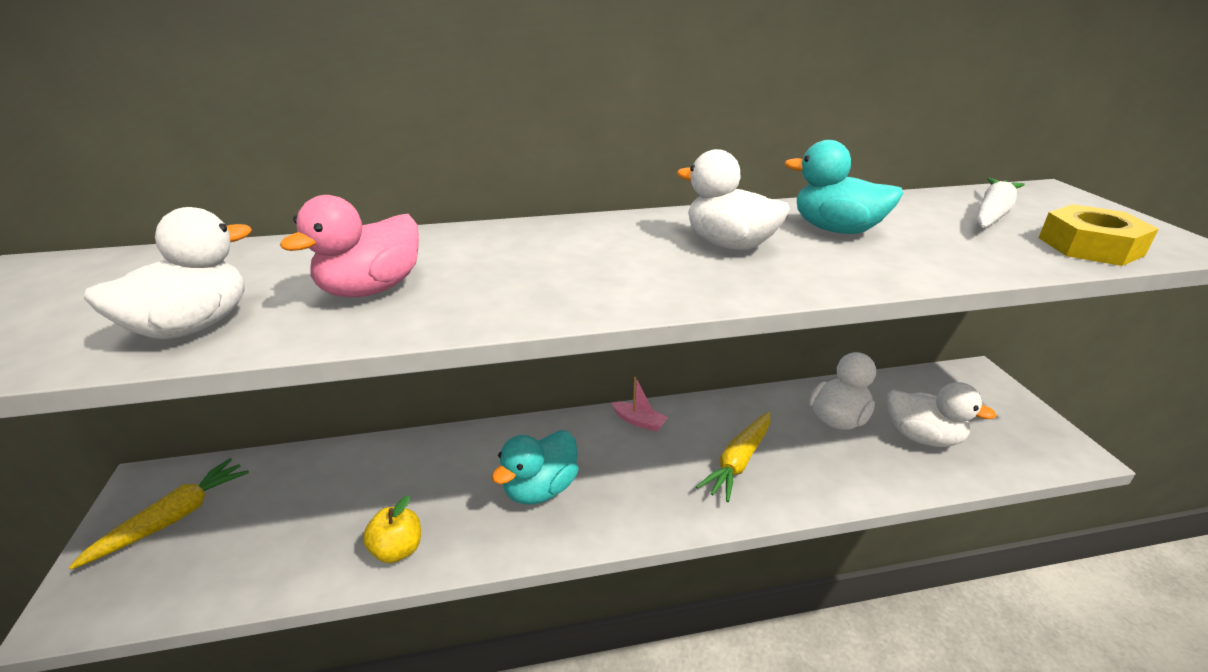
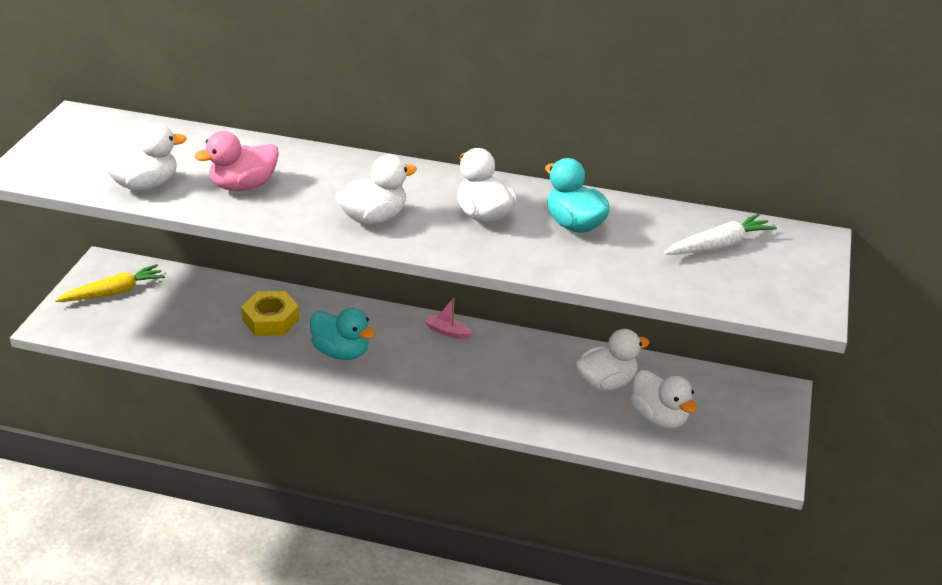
camera: 25 degrees right, 5 degrees up
yellow apple [363,496,421,563] -> none
turquoise duck [492,430,579,505] -> turquoise duck turned 120 degrees counterclockwise [310,308,375,360]
pink boat [612,377,668,432] -> pink boat turned 150 degrees clockwise [424,298,472,339]
yellow carrot [696,412,770,502] -> none
yellow nut [1039,204,1159,266] -> yellow nut moved to [241,291,300,336]
none -> white duck [336,155,417,225]

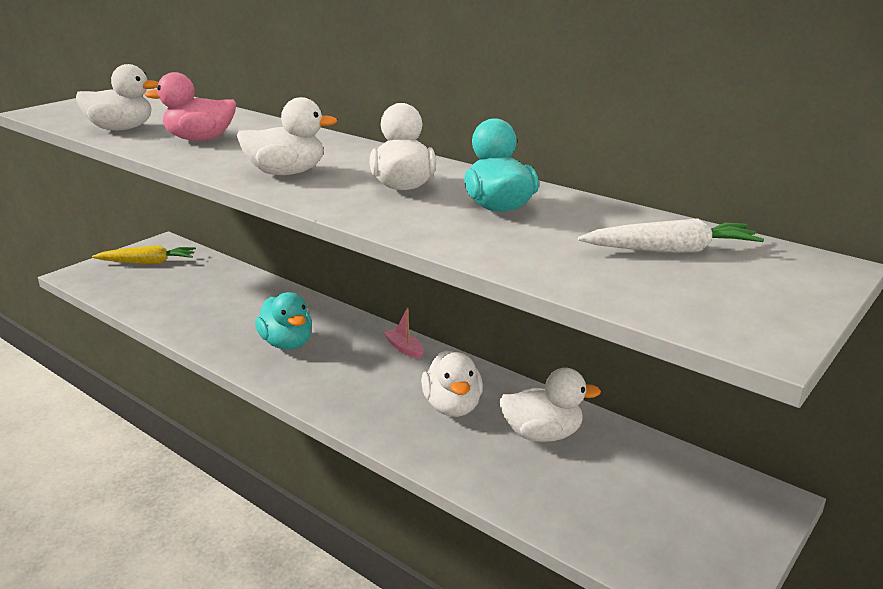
camera: 25 degrees right, 10 degrees down
yellow nut [241,291,300,336] -> none
white duck [631,370,697,429] -> white duck moved to [421,350,483,417]

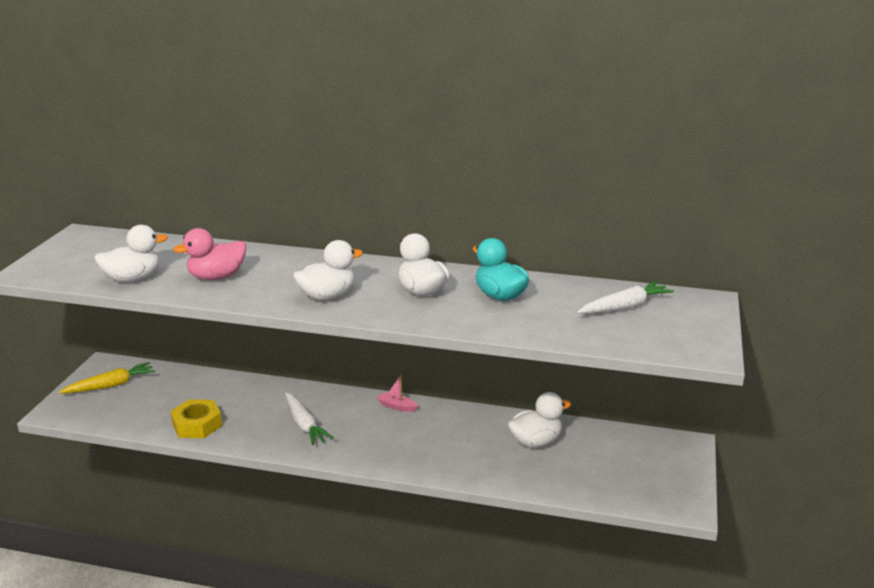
camera: 25 degrees left, 0 degrees up
turquoise duck [255,292,312,350] -> white carrot [285,392,334,446]
white duck [421,350,483,417] -> none
none -> yellow nut [170,399,222,438]

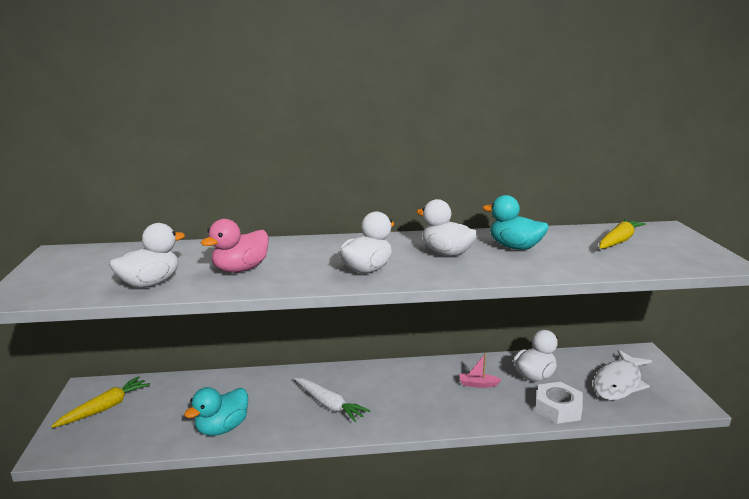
camera: 20 degrees left, 5 degrees down
yellow nut [170,399,222,438] -> turquoise duck [184,387,248,436]
pink boat [377,375,418,412] -> pink boat moved to [460,353,502,388]
white carrot [578,281,674,314] -> yellow carrot [599,219,646,249]
none -> white nut [535,382,583,424]
none -> white fish [593,350,652,400]

